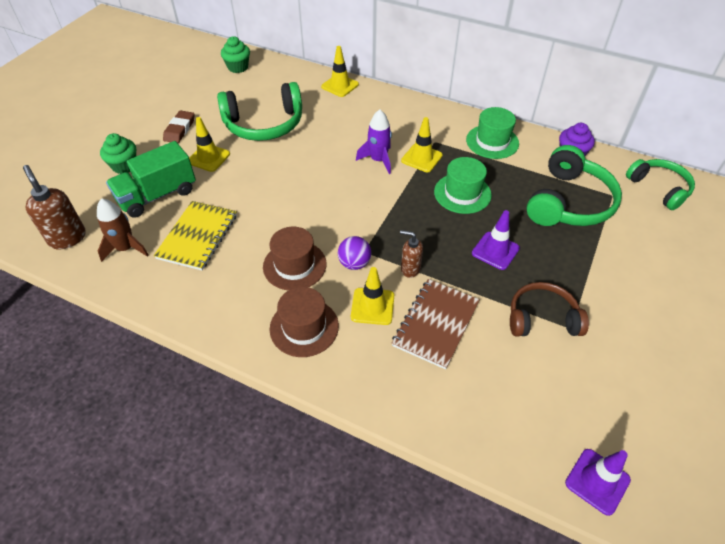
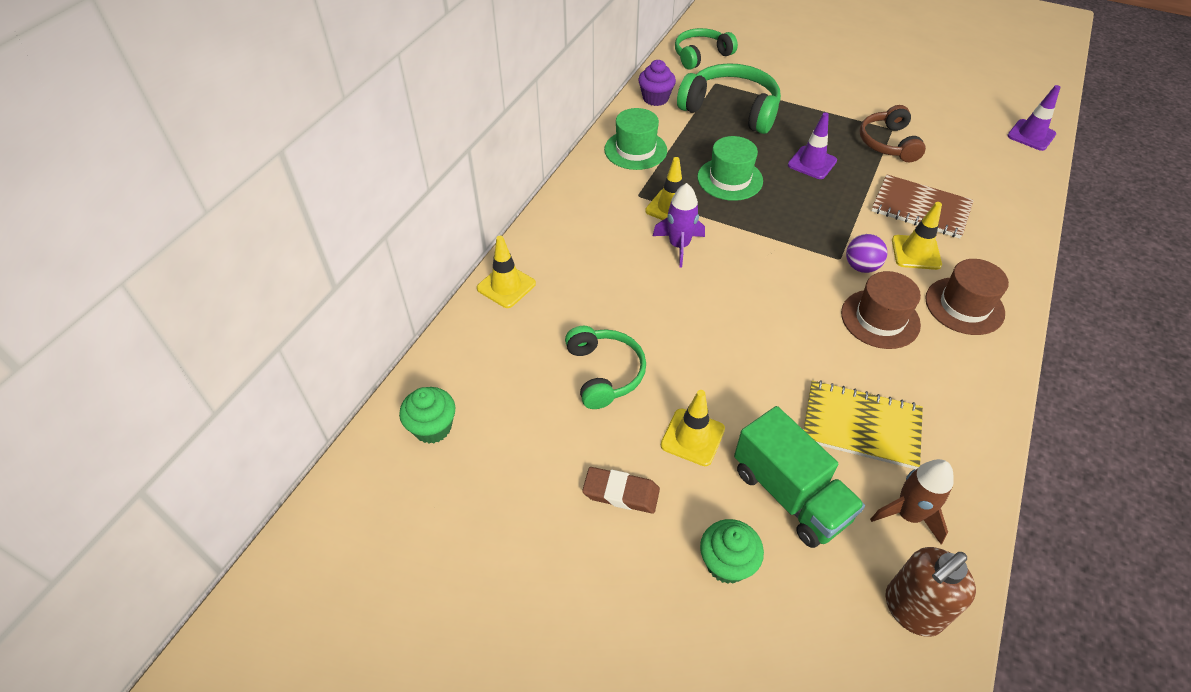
camera: 90 degrees left, 0 degrees up
green headphones [217,82,302,141] -> green headphones [565,326,646,409], size x0.65
brown soap dispenser [400,230,423,278] -> none

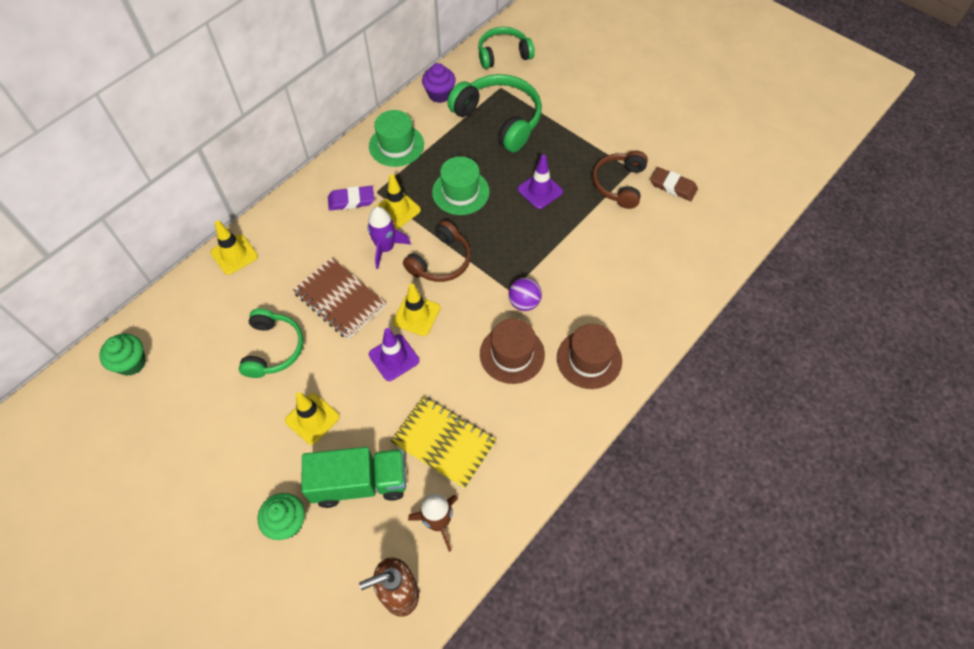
camera: 15 degrees right, 10 degrees up
brown eraser [582,467,660,514] -> brown eraser moved to [650,167,698,201]
green truck [734,406,865,548] -> green truck turned 75 degrees counterclockwise [302,447,406,508]
brown notebook [872,175,974,239] -> brown notebook moved to [293,258,386,339]
yellow traffic cone [892,202,942,270] -> yellow traffic cone moved to [393,284,440,336]
purple traffic cone [1007,85,1060,151] -> purple traffic cone moved to [369,328,419,381]
none -> purple eraser [328,186,374,211]
none -> brown headphones [403,220,471,282]

